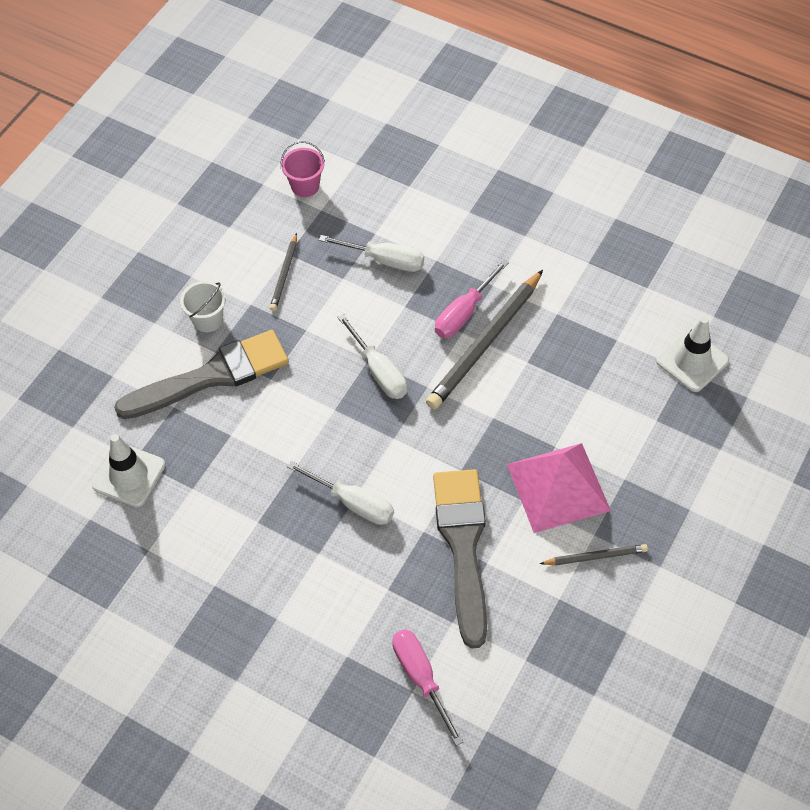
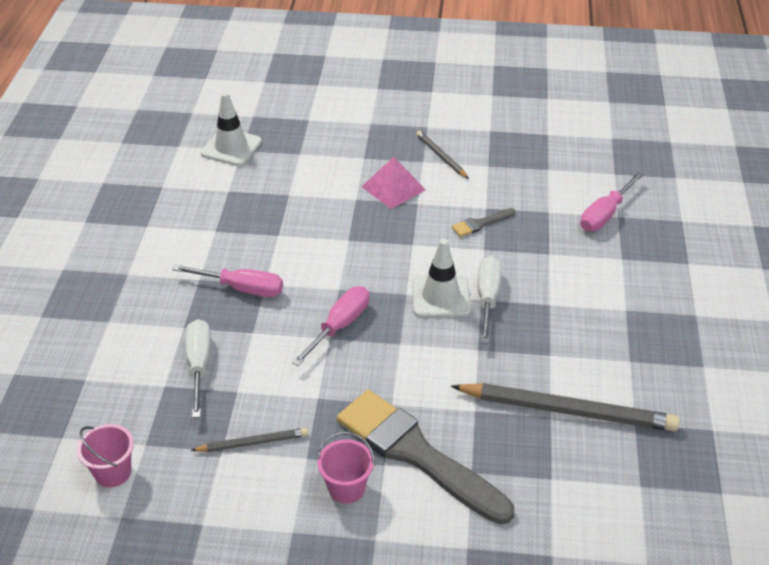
camera: 115 degrees left, 15 degrees down
white traffic cone [92,434,165,507] -> white traffic cone moved to [412,239,471,317]
white bucket [180,281,226,332] -> pink bucket [317,432,375,504]
white screwdriver [337,314,407,399] -> pink screwdriver [292,286,369,366]
grey pencil [426,270,543,409] -> grey pencil moved to [451,383,680,431]
grey brush [433,469,487,648] -> grey brush [452,208,516,237], size x0.42
pink pyramid [507,443,611,533] -> pink pyramid [361,157,426,209], size x0.66

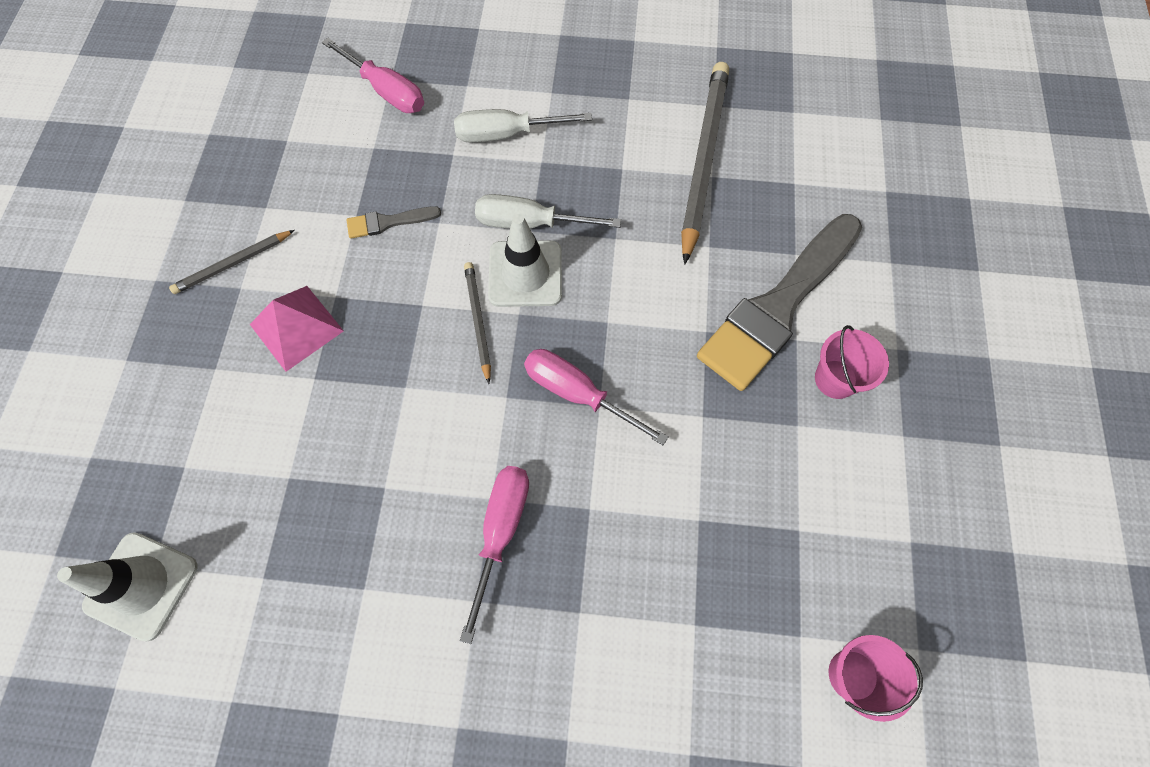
camera: 90 degrees left, 25 degrees up
white screwdriver [185,319,211,418] -> white screwdriver moved to [454,109,592,143]
grey pencil [191,428,308,452] -> grey pencil moved to [464,262,491,384]
grey brush [452,208,516,237] -> grey brush turned 105 degrees clockwise [347,206,441,239]

